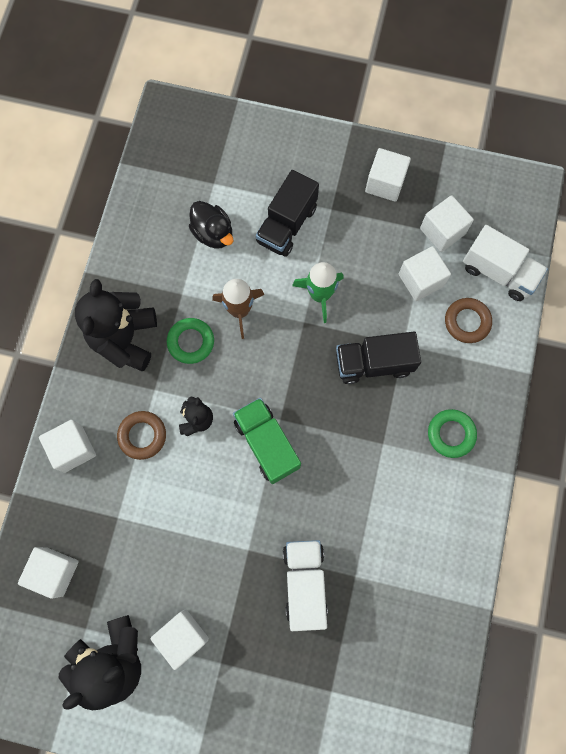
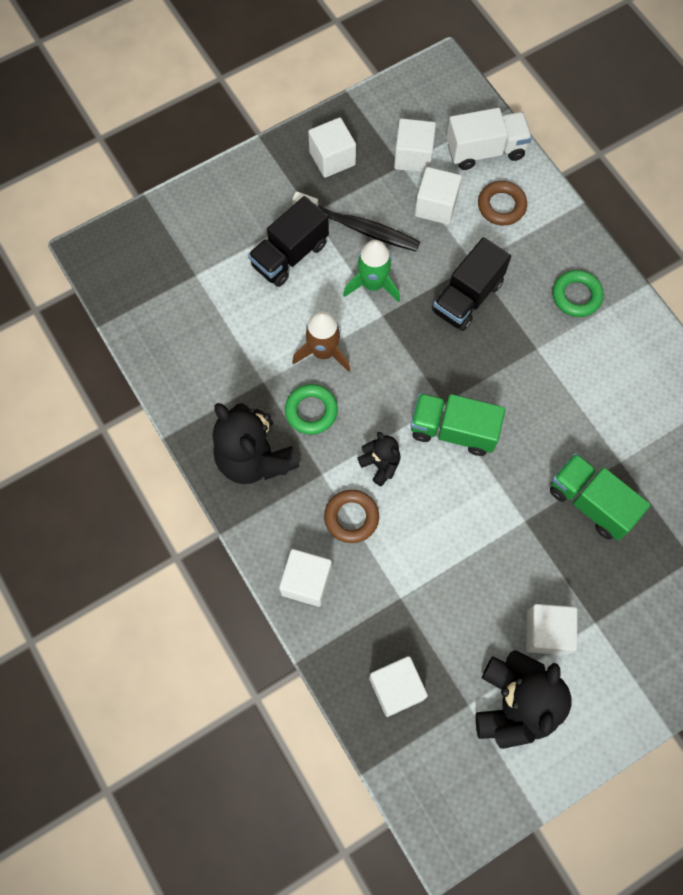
camera: 45 degrees left, 5 degrees down
black duck [189,201,233,249] -> none
black truck [256,170,319,257] -> black truck turned 60 degrees clockwise [248,196,329,287]
white truck [283,540,328,631] -> green truck [550,453,651,540]
none -> black toothbrush [292,191,420,251]

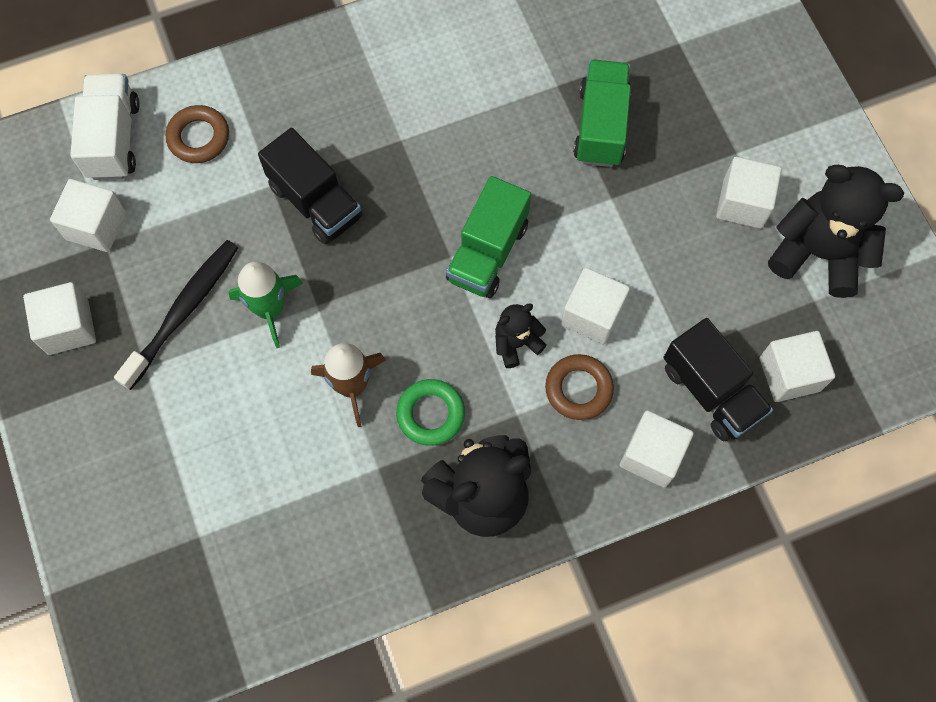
camera: 80 degrees left, 0 degrees up
black truck [248,196,329,287] -> black truck moved to [664,318,773,441]
white cube [415,167,462,225] -> white cube moved to [561,267,630,344]
green truck [550,453,651,540] -> green truck turned 135 degrees clockwise [573,60,631,167]
green ring [552,270,604,317] -> none

